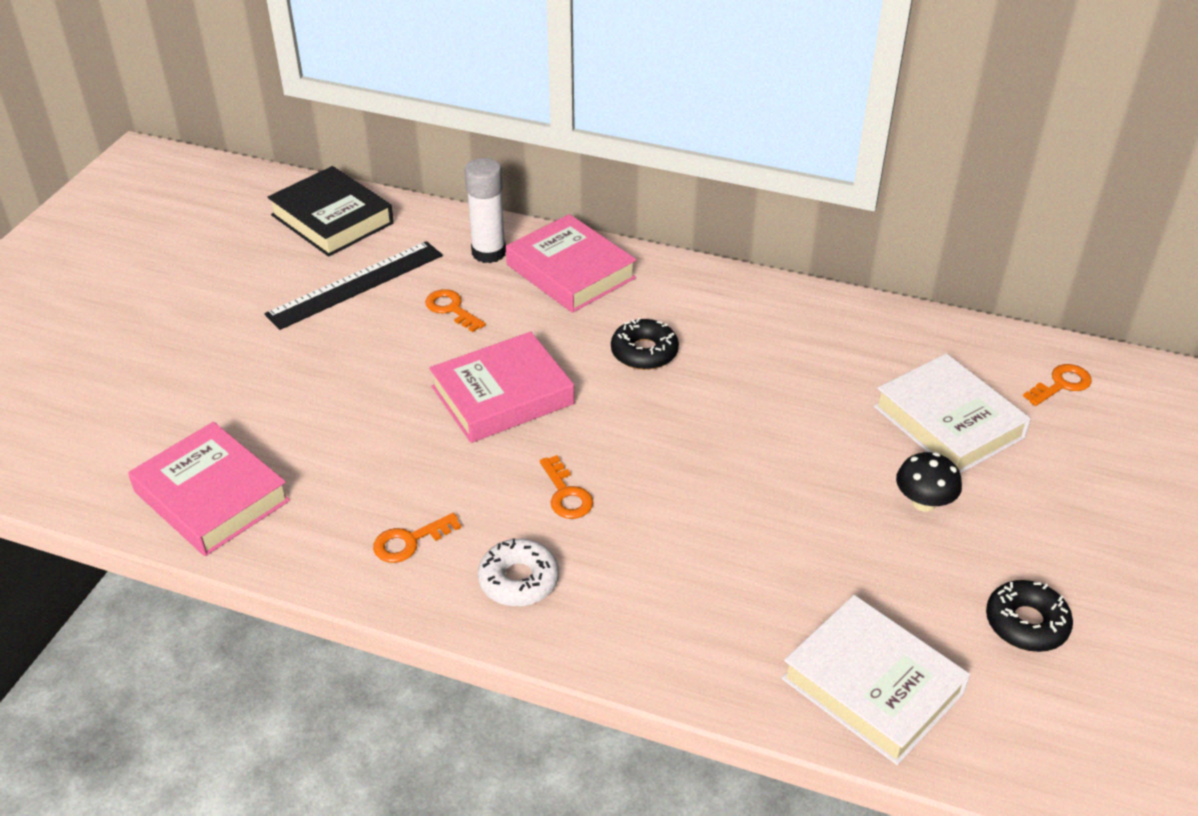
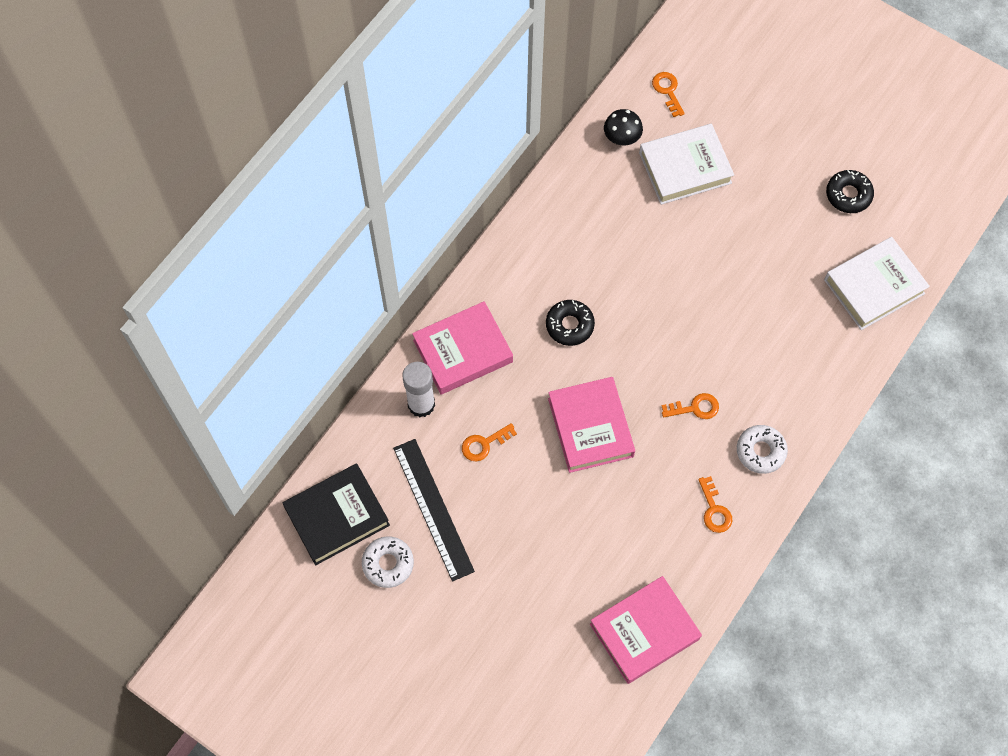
camera: 75 degrees left, 25 degrees up
black mushroom [896,452,962,512] -> black mushroom moved to [604,109,643,145]
none -> white donut [362,536,414,588]

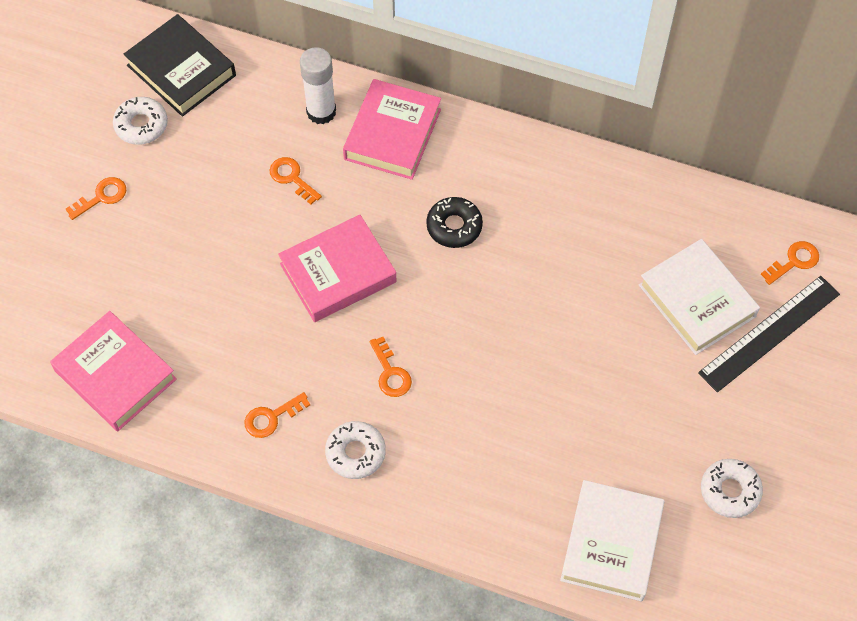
camera: 75 degrees right, 5 degrees down
black ruler [393,439,475,582] -> black ruler moved to [698,276,840,392]
pink book [412,301,513,395] -> pink book turned 60 degrees clockwise [343,79,441,180]
black mushroom [604,109,643,145] -> none
white book [824,237,930,330] -> white book turned 60 degrees clockwise [560,480,665,601]
black donut [826,170,874,213] -> white donut [701,459,763,518]
none -> orange key [66,177,126,220]

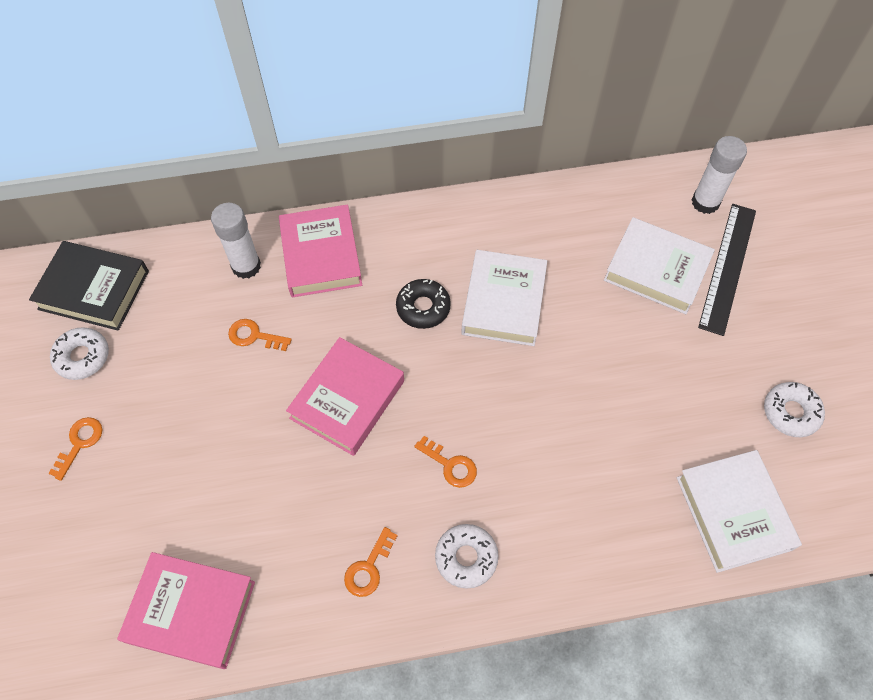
camera: 30 degrees left, 0 degrees up
orange key [761,241,819,285] -> white glue stick [692,136,747,214]
none -> white book [461,250,547,346]

